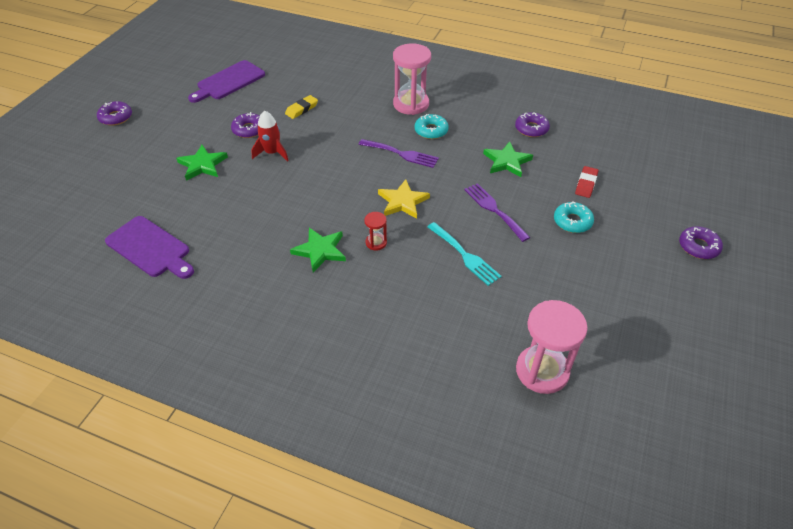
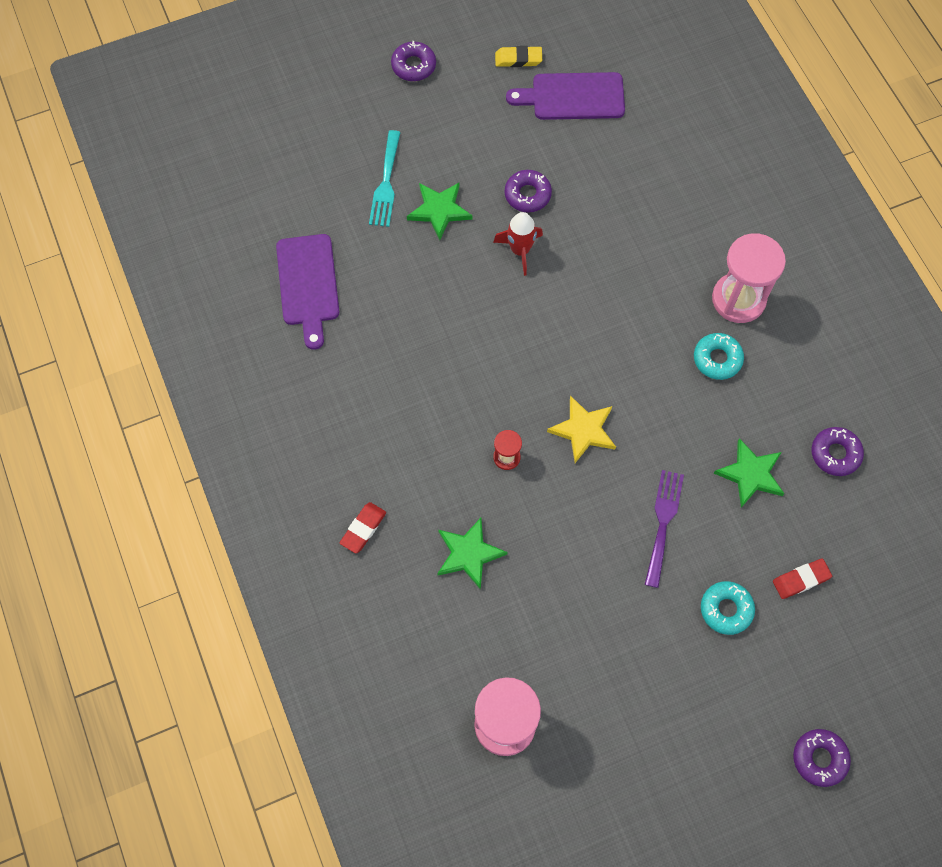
camera: 45 degrees right, 20 degrees up
yellow eraser [285,95,318,119] -> yellow eraser moved to [495,46,542,67]
green star [290,228,346,273] -> green star moved to [437,518,508,590]
purple fork [358,139,439,168] -> none
turquoise fork [427,222,502,286] -> turquoise fork moved to [369,130,401,227]
none -> red eraser [340,502,386,553]

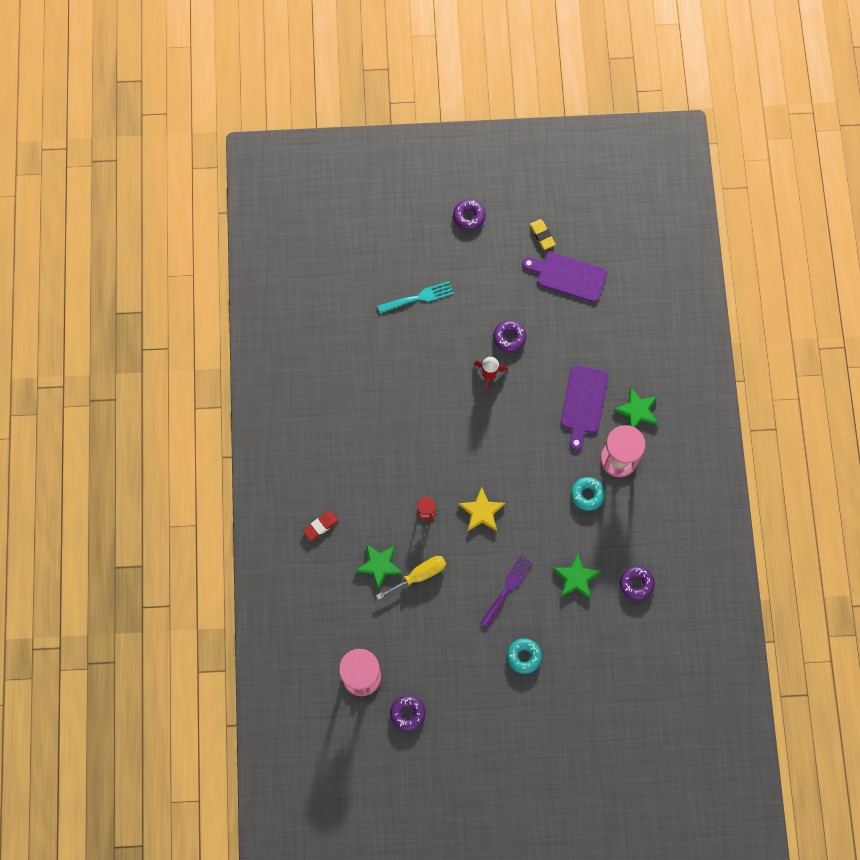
camera: 20 degrees right, 5 degrees up
purple cutting board [276,234,340,350] -> purple cutting board moved to [561,365,609,450]
turquoise fork [369,130,401,227] -> turquoise fork turned 135 degrees counterclockwise [378,281,454,313]
green star [407,183,472,240] -> green star moved to [613,387,658,427]
yellow eraser [495,46,542,67] -> yellow eraser turned 45 degrees clockwise [529,219,556,250]
red eraser [773,559,832,599] -> none
purple donut [793,729,851,787] -> purple donut moved to [390,695,425,731]
none -> yellow screwdriver [376,556,446,600]

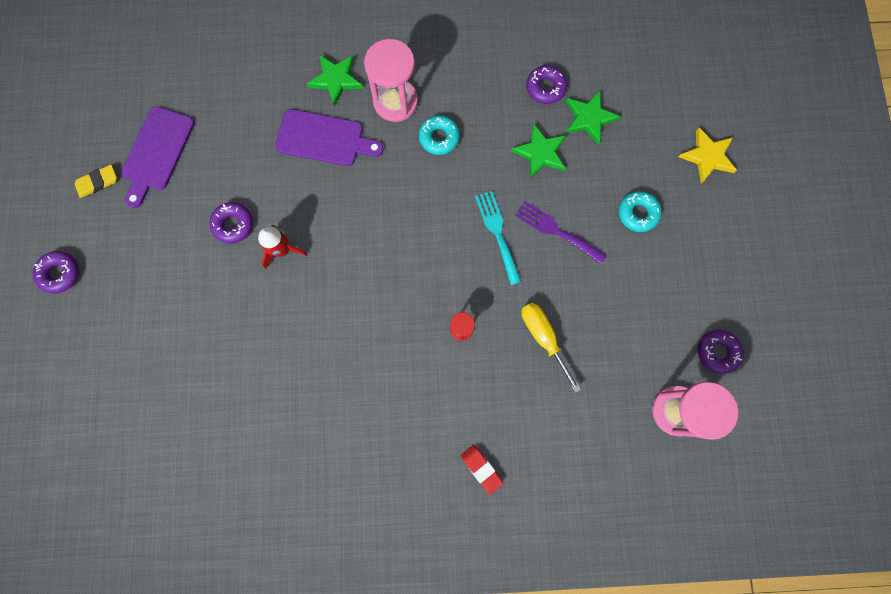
camera: 90 degrees left, 5 degrees up
green star [355,544,403,590] -> green star moved to [566,90,621,145]
turquoise fork [378,281,454,313] -> turquoise fork moved to [475,191,521,285]
yellow star [458,487,505,531] -> yellow star moved to [678,128,737,183]

